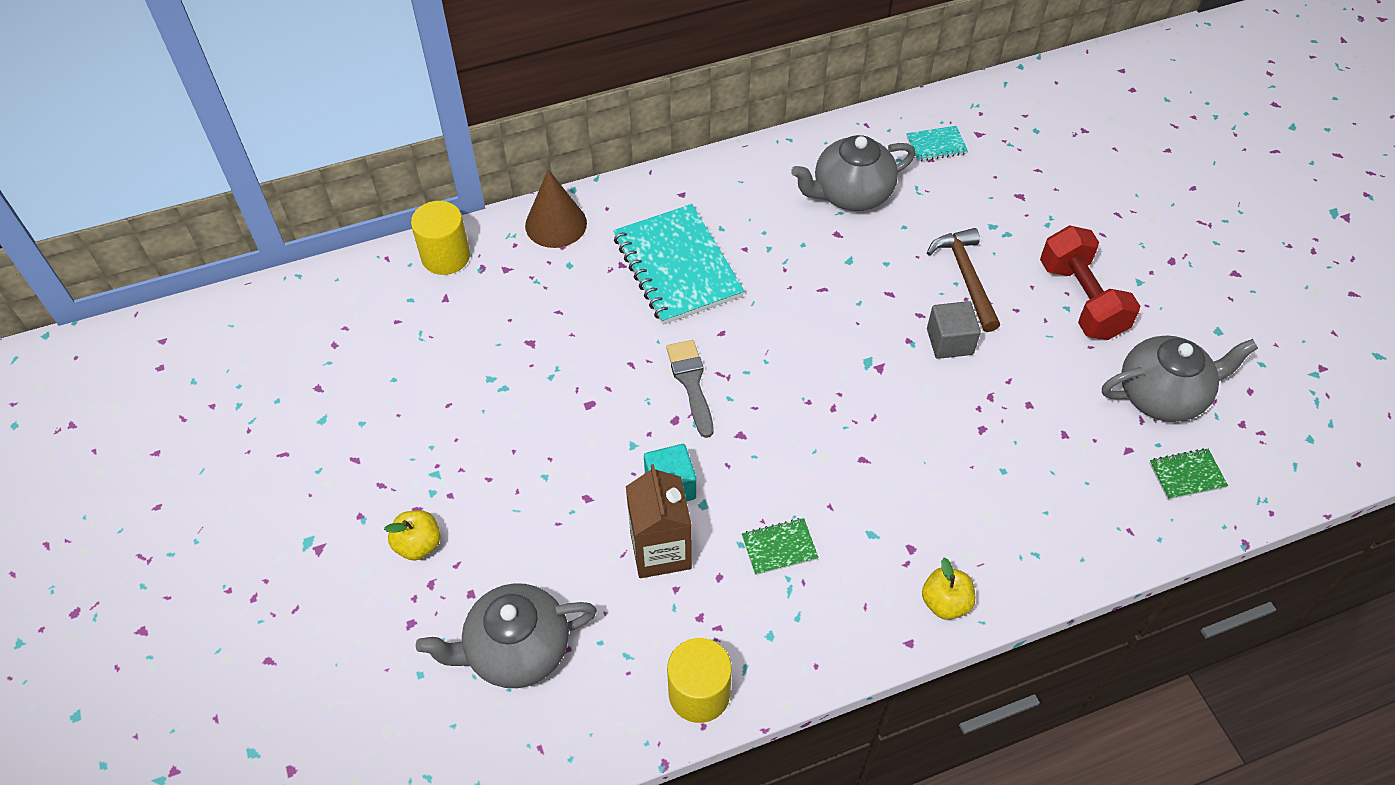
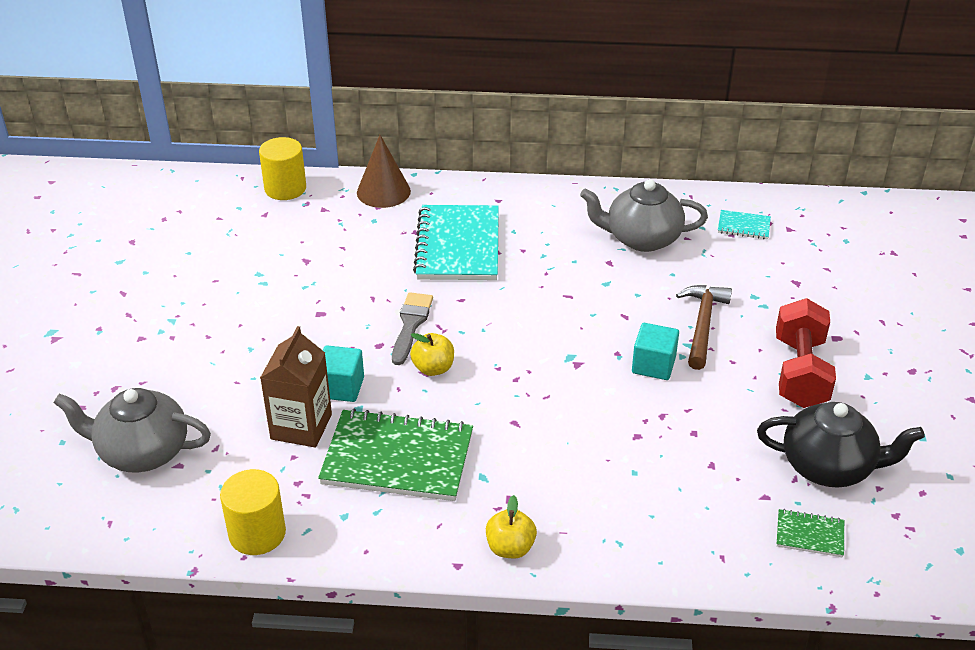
camera: 25 degrees right, 15 degrees down
yellow apple [384,510,441,561] -> yellow apple moved to [410,333,454,376]
green notebook [742,518,819,575] -> green notebook [318,408,473,501], size x2.22
grey cube [927,301,981,359] -> turquoise cube [632,323,679,380]
grey teapot [1102,336,1258,422] -> black teapot [757,402,925,488]

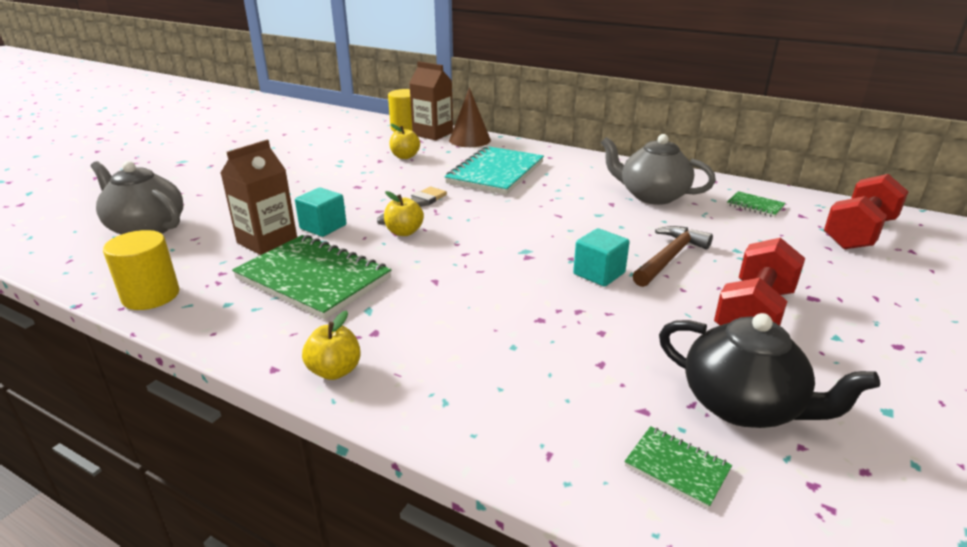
camera: 25 degrees right, 10 degrees down
turquoise notebook [718,210,771,239] -> green notebook [727,191,786,217]
none -> yellow apple [389,124,420,159]
none -> brown carton [410,61,453,140]
none -> red dumbbell [824,174,909,249]

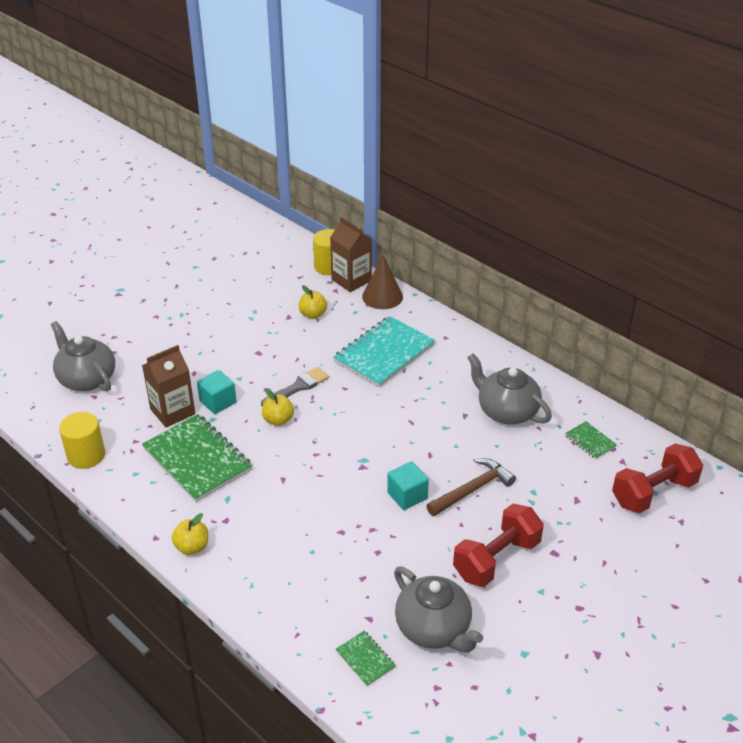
camera: 15 degrees right, 10 degrees up
black teapot [659,313,880,428] -> grey teapot [394,567,483,653]

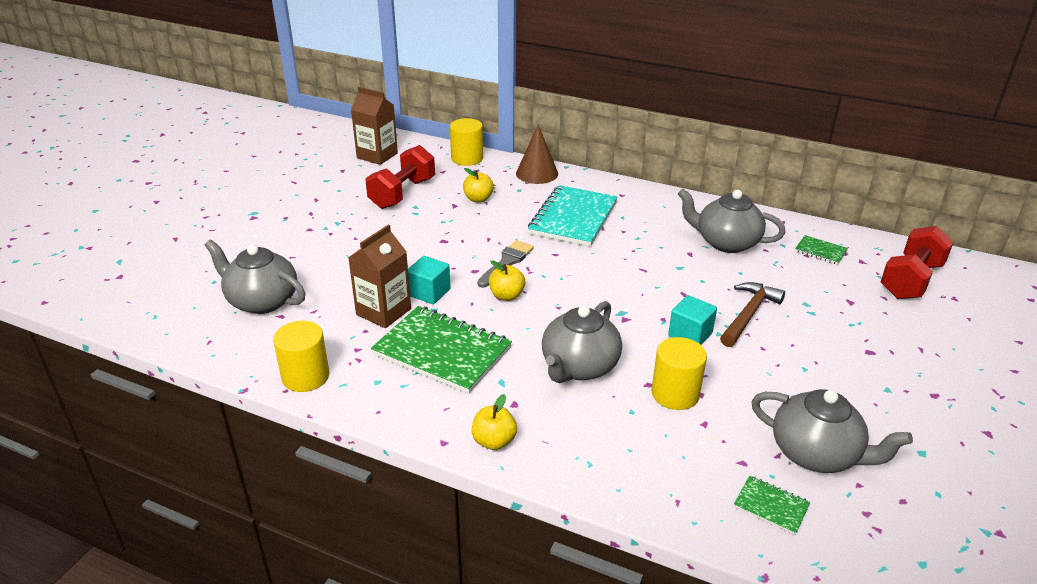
camera: 20 degrees left, 5 degrees down
brown carton [330,217,372,292] -> brown carton moved to [351,87,398,165]
red dumbbell [453,504,544,587] -> red dumbbell moved to [365,145,435,209]
none -> grey teapot [542,301,622,383]
none -> yellow cylinder [651,337,707,410]

